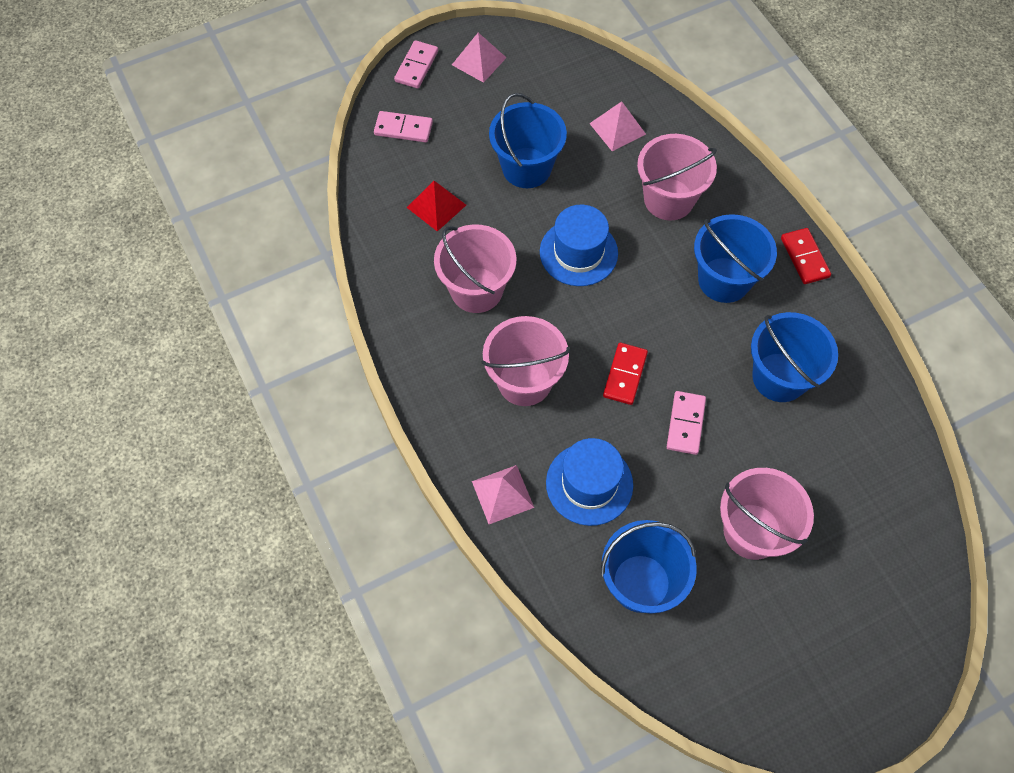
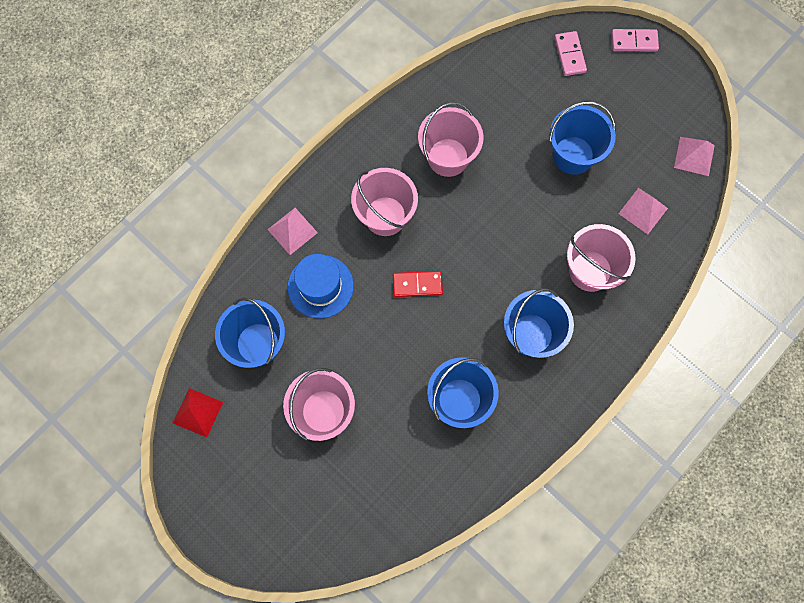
camera: 70 degrees right, 10 degrees up
red pyramid [407,181,466,231] -> red pyramid moved to [173,388,223,437]
pink pyramid [452,33,507,83] -> pink pyramid moved to [674,137,715,176]
blue hat [540,205,618,286] -> none
pink domino [667,391,706,455] -> none
red domino [781,228,831,284] -> none

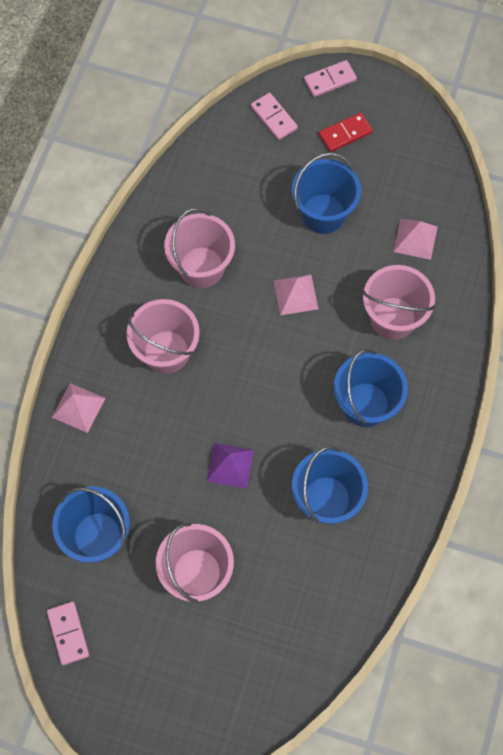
camera: 25 degrees left, 5 degrees down
red pyramid [173,388,223,437] -> pink domino [47,602,89,665]
blue hat [288,254,354,318] -> none
red domino [393,271,443,297] -> red domino moved to [319,113,373,152]
pink pyramid [674,137,715,176] -> pink pyramid moved to [274,275,318,315]
none -> purple pyramid [206,443,254,489]

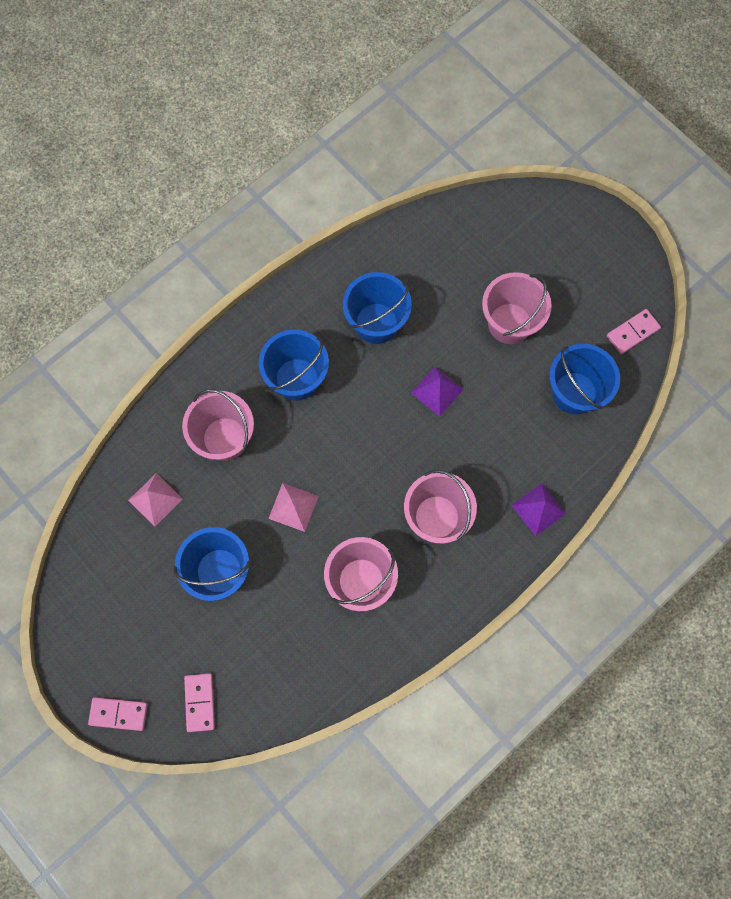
camera: 150 degrees left, 5 degrees up
pink domino [47,602,89,665] -> pink domino turned 45 degrees clockwise [607,309,661,354]
pink pyramid [52,383,105,433] -> purple pyramid [511,483,566,536]
red domino [319,113,373,152] -> none

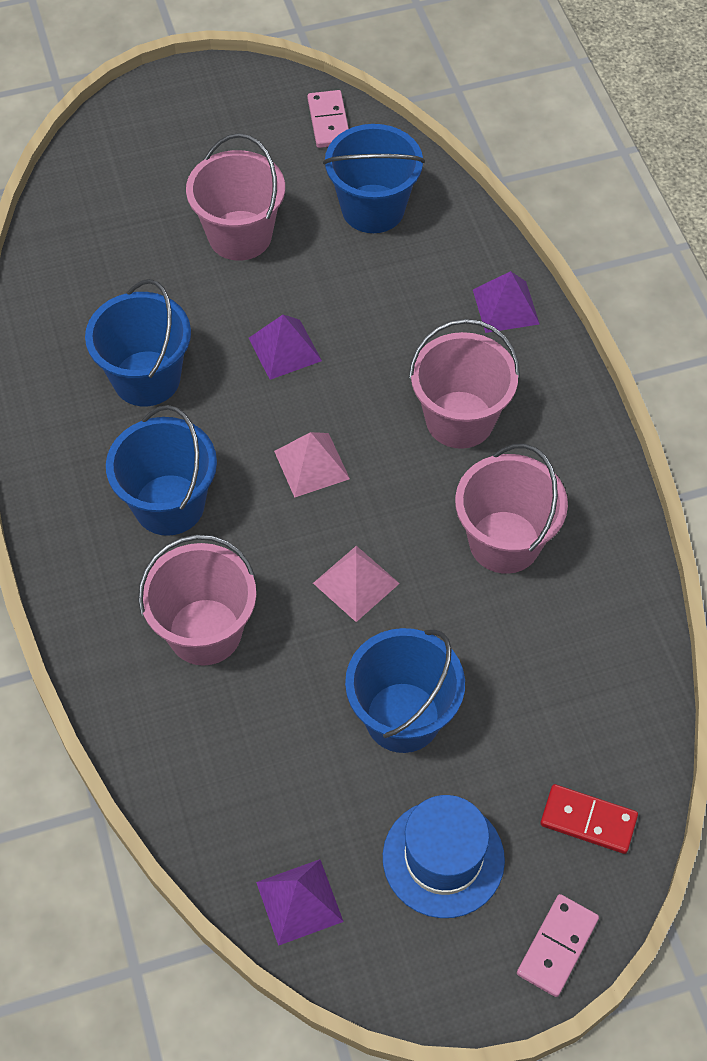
camera: 65 degrees left, 15 degrees down
pink pyramid [128,473,183,527] -> pink pyramid moved to [274,432,350,498]
pink domino [184,673,215,732] -> red domino [540,784,638,854]
none -> purple pyramid [256,859,344,946]
none -> blue hat [383,795,505,918]

